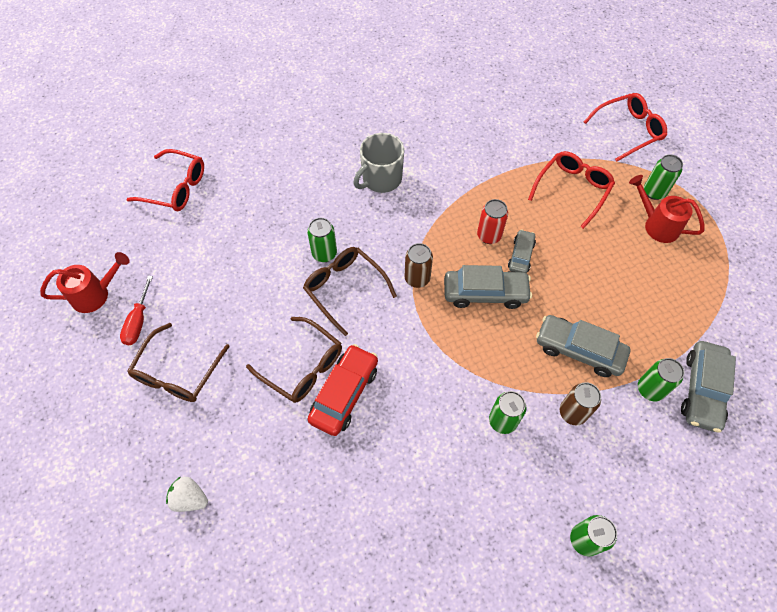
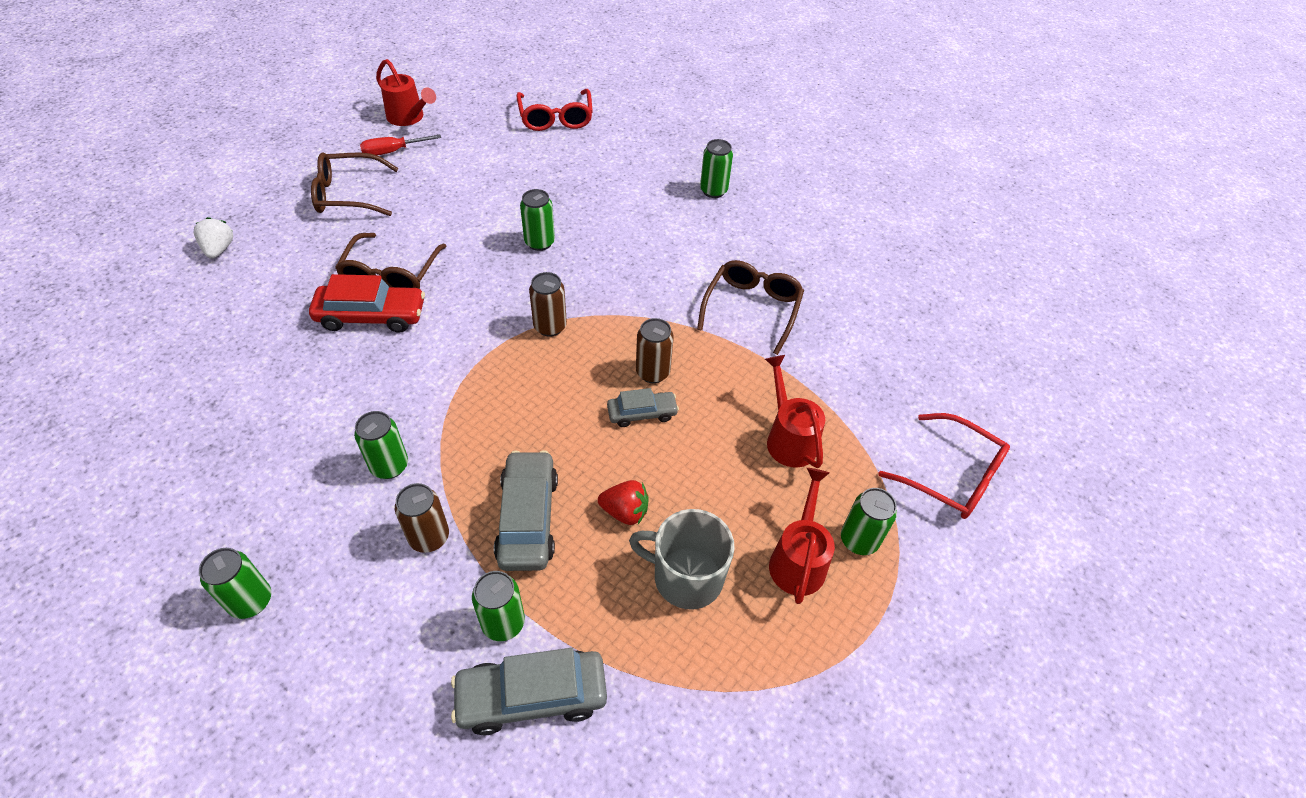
camera: 60 degrees right, 10 degrees down
brown glasses [303,247,397,336] -> brown glasses moved to [697,260,804,355]
grey mug [353,133,404,193] -> grey mug moved to [629,509,735,609]
grey car [444,265,532,309] -> none
red can [477,199,508,244] -> brown can [636,318,674,383]
red glasses [528,151,615,229] -> red watering can [765,355,825,468]
none -> red strawberry [598,480,649,525]
none -> green can [700,139,733,198]

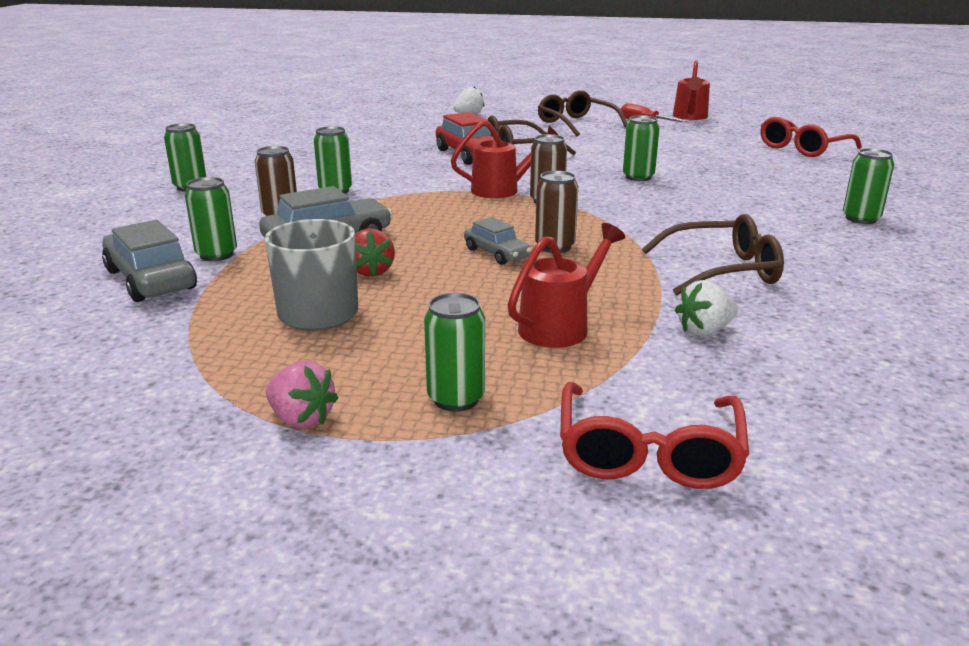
camera: 65 degrees right, 25 degrees down
red watering can [769,468,835,604] -> red watering can moved to [450,121,558,198]
none -> pink strawberry [266,361,338,428]
none -> white strawberry [675,280,738,336]

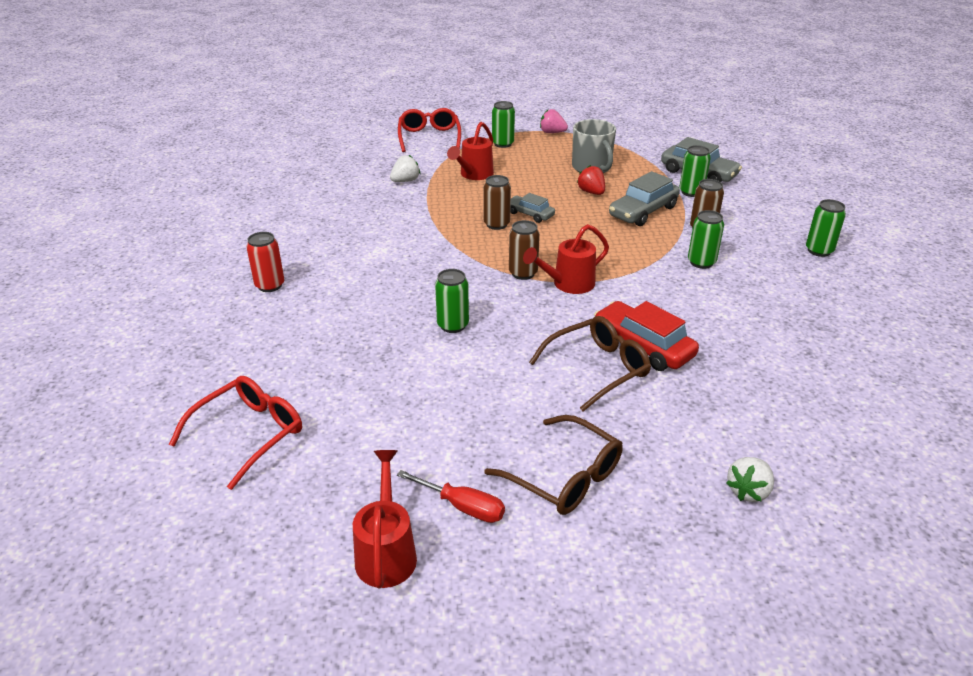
camera: 165 degrees right, 10 degrees up
brown glasses [642,214,784,296] -> none
green can [843,148,894,224] -> red can [246,232,284,292]

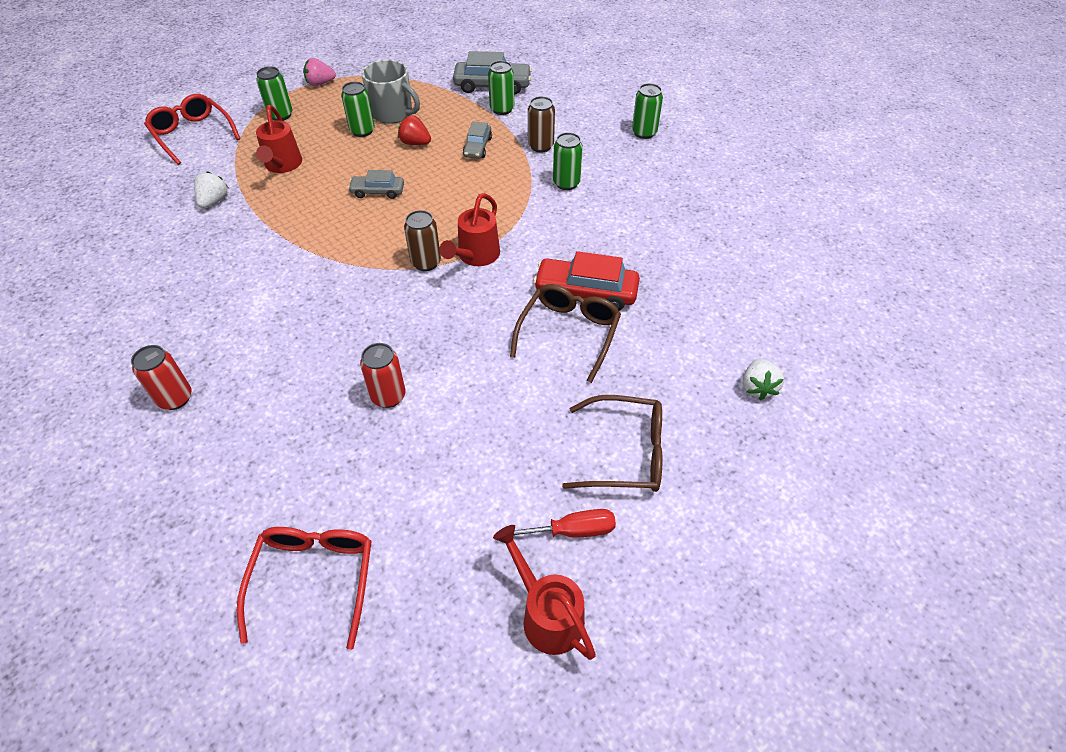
camera: 35 degrees left, 15 degrees up
green can [435,269,469,333] -> green can moved to [341,82,375,137]
brown can [483,175,511,230] -> none
grey car [609,171,680,226] -> grey car [463,121,492,159], size x0.60
none -> red can [360,343,406,408]

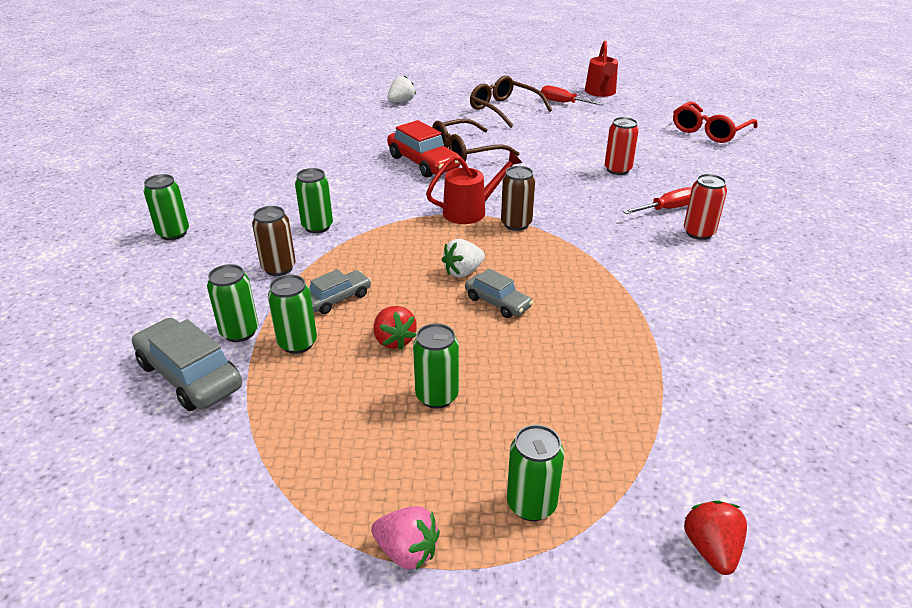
camera: 140 degrees left, 15 degrees down
red can [131,345,192,410] -> red can moved to [684,174,727,240]
red glasses [144,94,240,165] -> red strawberry [684,501,747,575]
white strawberry [194,171,228,208] -> white strawberry moved to [442,239,485,277]
red watering can [256,105,302,173] -> none
grey mug [361,60,420,124] -> none
none -> green can [268,275,317,354]
none -> red screwdriver [623,187,692,214]

